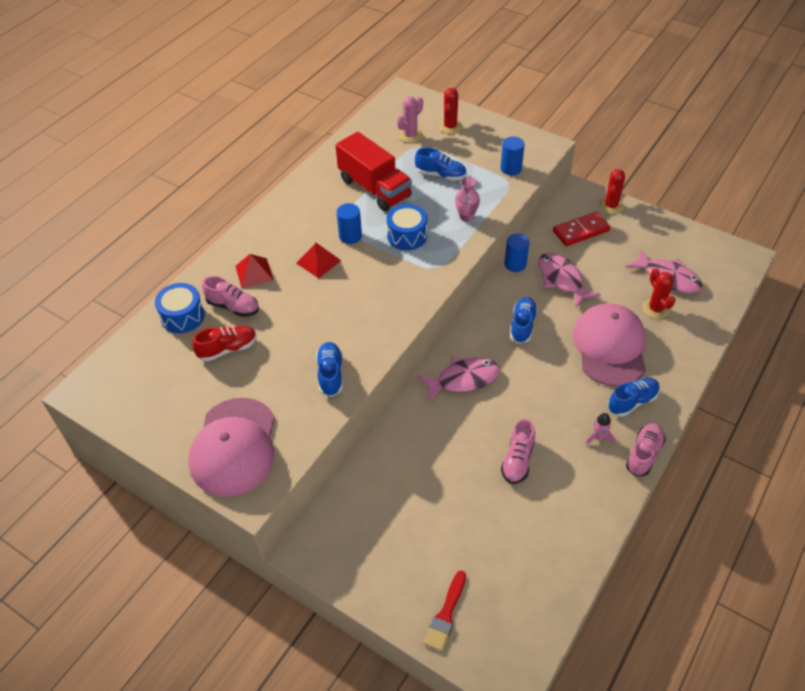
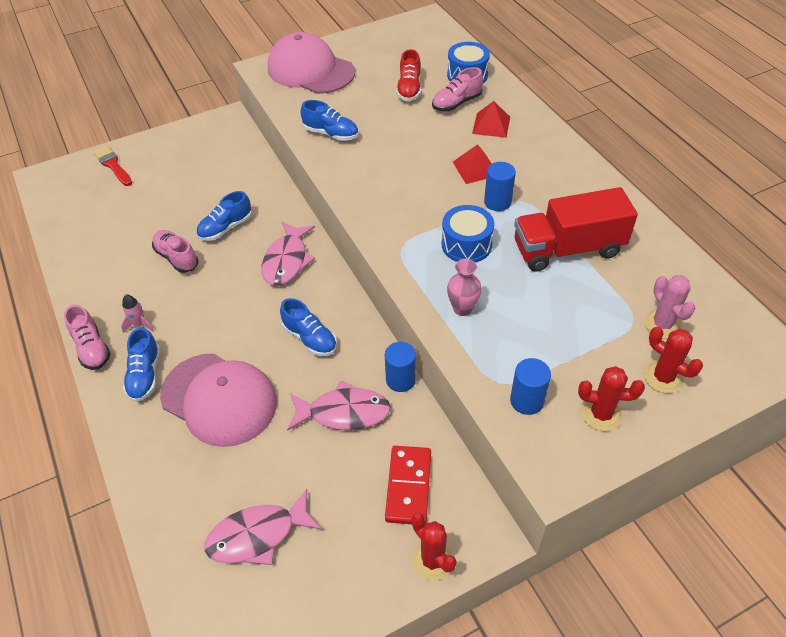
camera: 120 degrees right, 0 degrees up
blue shoe [415,147,466,181] -> blue shoe moved to [196,191,252,241]
red cactus [642,268,676,319] -> red cactus moved to [578,366,645,431]

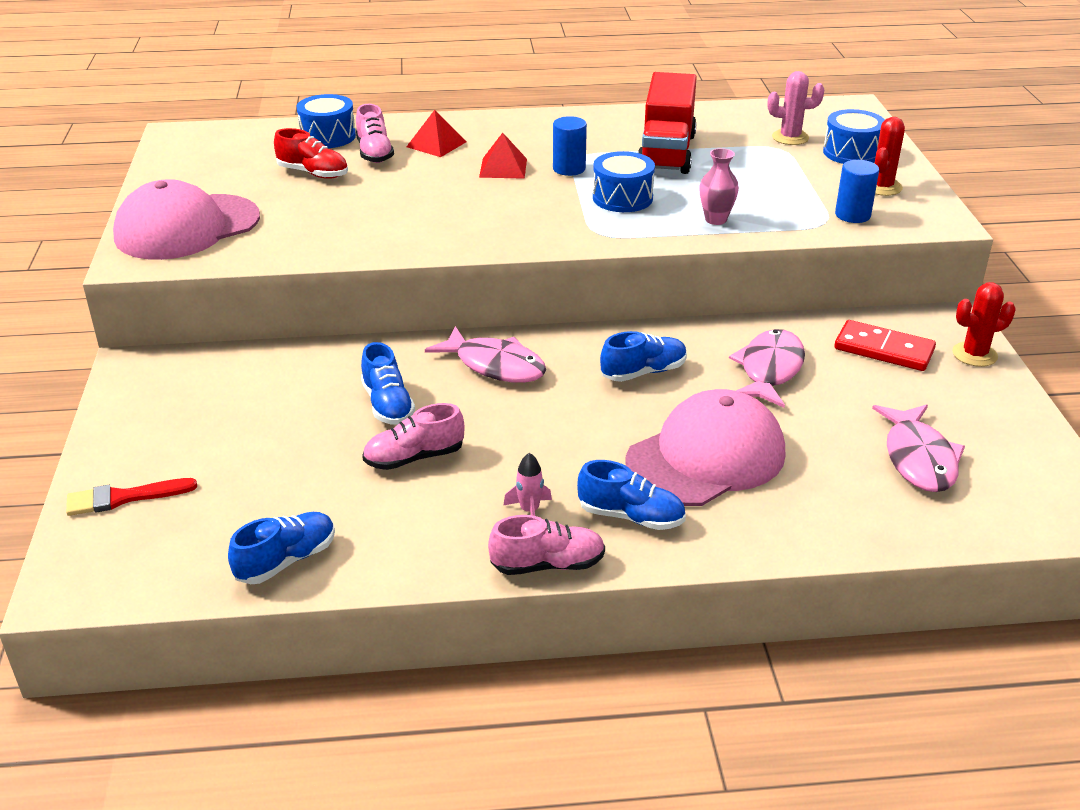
camera: 70 degrees left, 15 degrees down
blue shoe [301,100,359,141] -> blue shoe moved to [228,512,335,584]
blue cylinder [385,342,416,392] -> none
red cactus [644,326,703,393] -> blue drum [823,109,885,164]

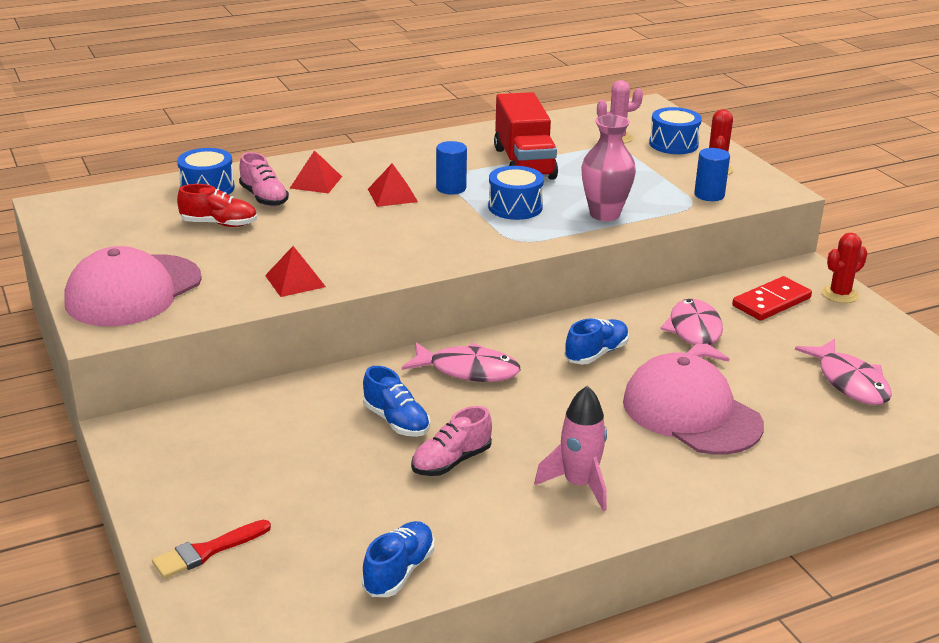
camera: 20 degrees left, 5 degrees down
pink shoe [488,515,605,575] -> none
pink rocket [503,453,552,516] -> pink rocket [534,386,607,511], size x1.80
blue shoe [577,460,686,530] -> none
pink cap [626,389,785,506] -> pink cap turned 75 degrees counterclockwise [623,352,764,455]
pink vase [699,148,739,225] -> pink vase [581,115,636,221], size x1.58
red domino [834,320,936,371] -> red domino turned 45 degrees counterclockwise [732,276,812,321]
none -> red pyramid [265,246,326,297]

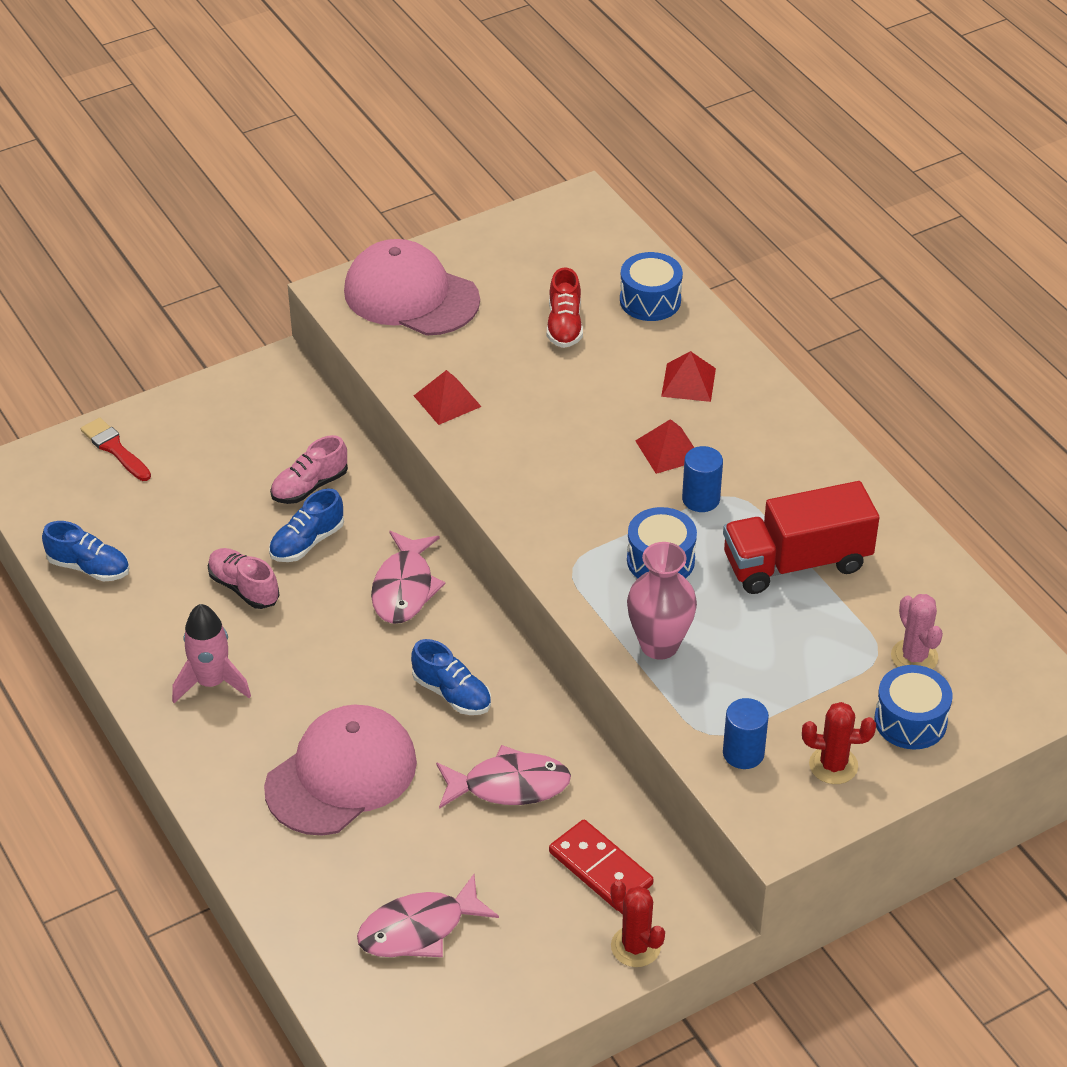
camera: 85 degrees right, 15 degrees up
pink shoe [239,152,289,206] -> pink shoe moved to [270,435,348,504]

